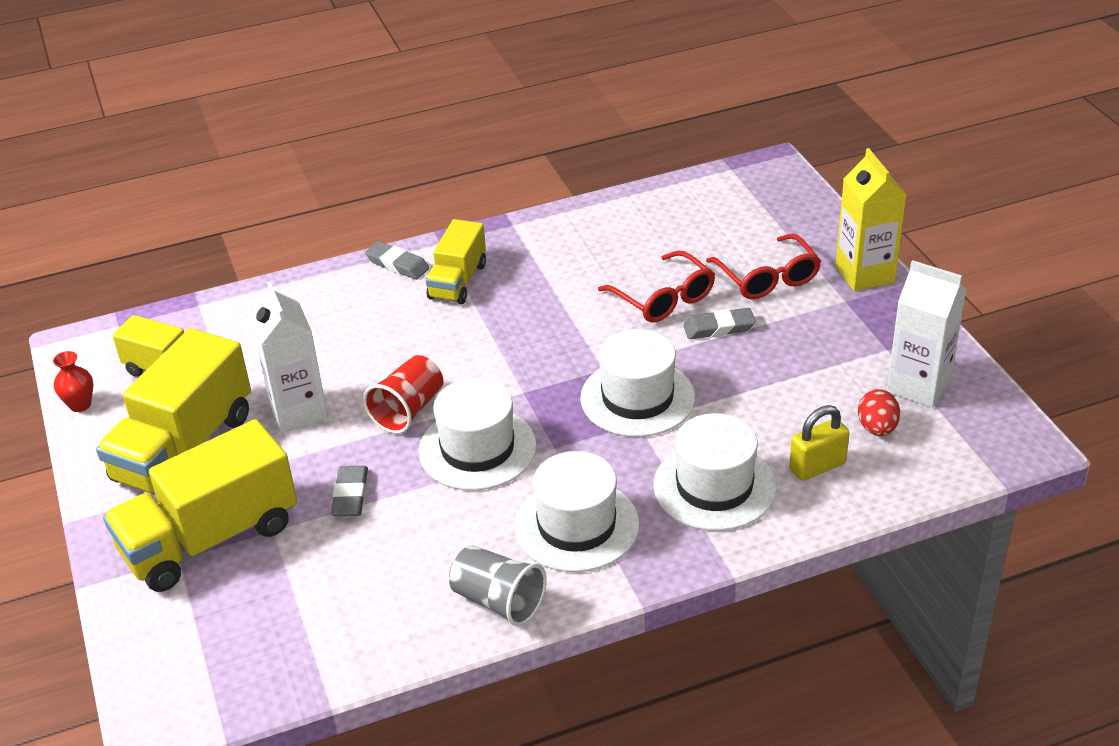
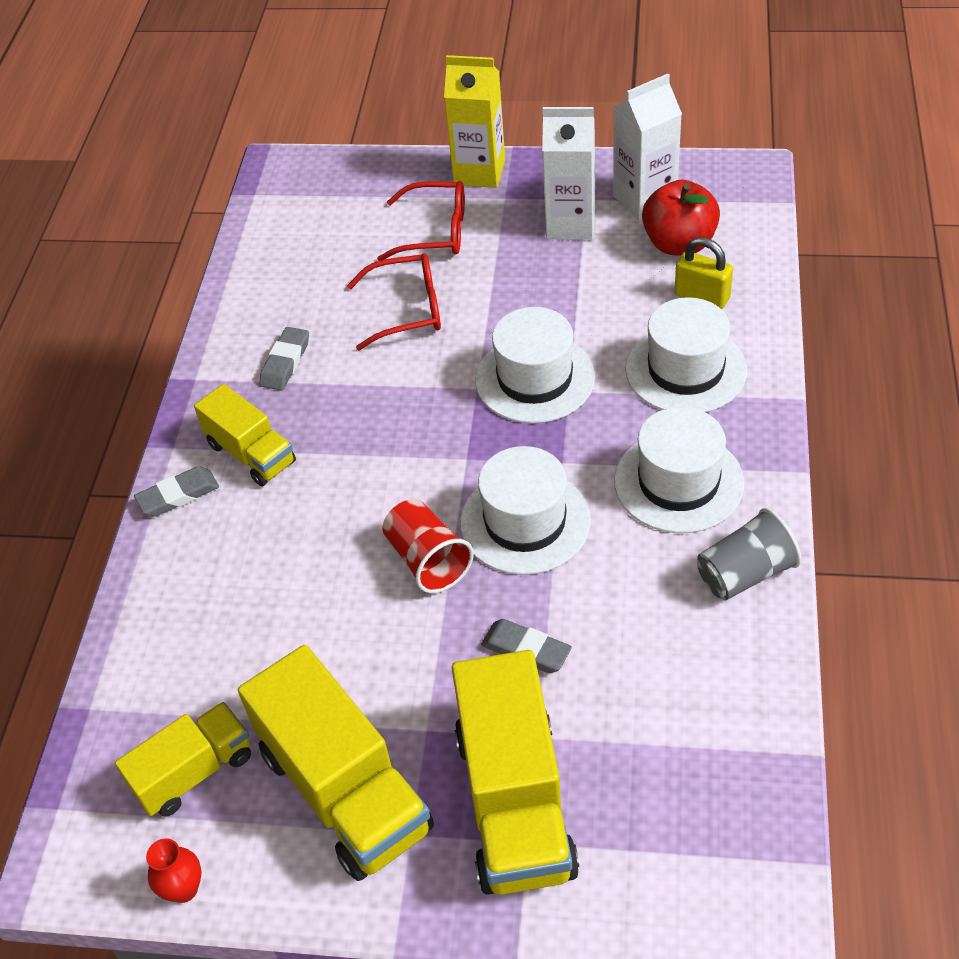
camera: 60 degrees left, 10 degrees up
white carton [249,282,328,433] -> white carton moved to [542,107,595,240]
grey eraser [683,308,756,339] -> grey eraser moved to [259,327,309,391]
yellow padlock [789,405,850,481] -> yellow padlock turned 60 degrees counterclockwise [675,237,733,309]
red egg [858,389,900,436] -> red apple [642,180,720,256]

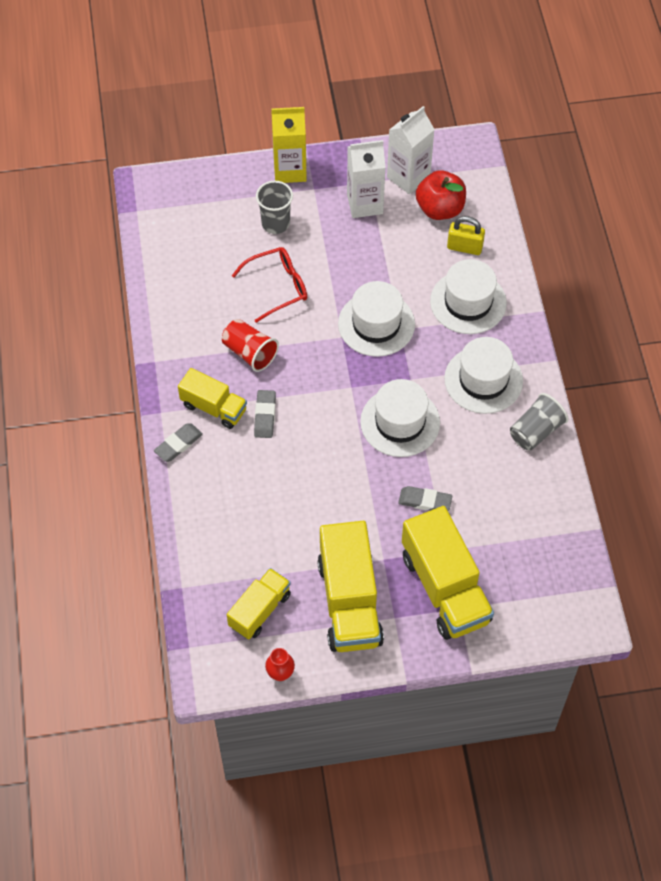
camera: 20 degrees left, 10 degrees up
yellow truck [238,645,434,881] -> yellow truck turned 45 degrees clockwise [317,521,384,652]
grey eraser [259,327,309,391] -> grey eraser moved to [254,390,276,438]
red glasses [377,181,465,261] -> grey cup [256,181,293,234]
red cup [383,499,474,593] -> red cup moved to [222,319,279,372]

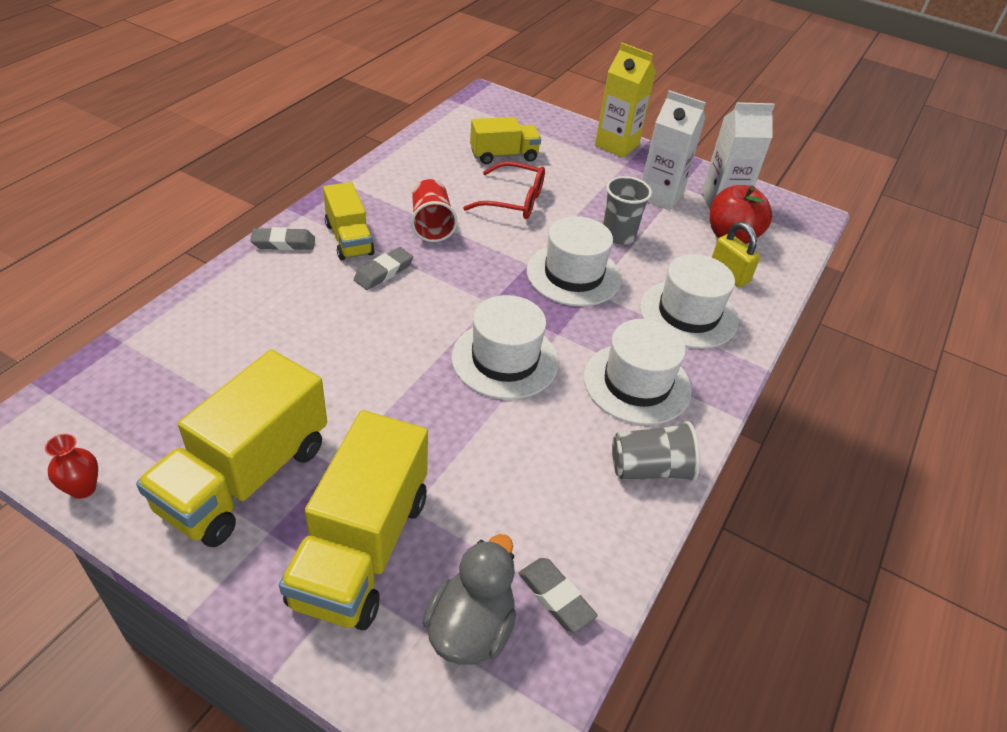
camera: 35 degrees right, 15 degrees down
yellow truck [227,568,291,640] -> yellow truck moved to [470,117,541,164]
grey cup [256,181,293,234] -> grey cup moved to [603,176,652,245]
grey eraser [398,486,452,511] -> grey eraser moved to [519,558,598,633]
none -> grey duck [423,534,516,665]

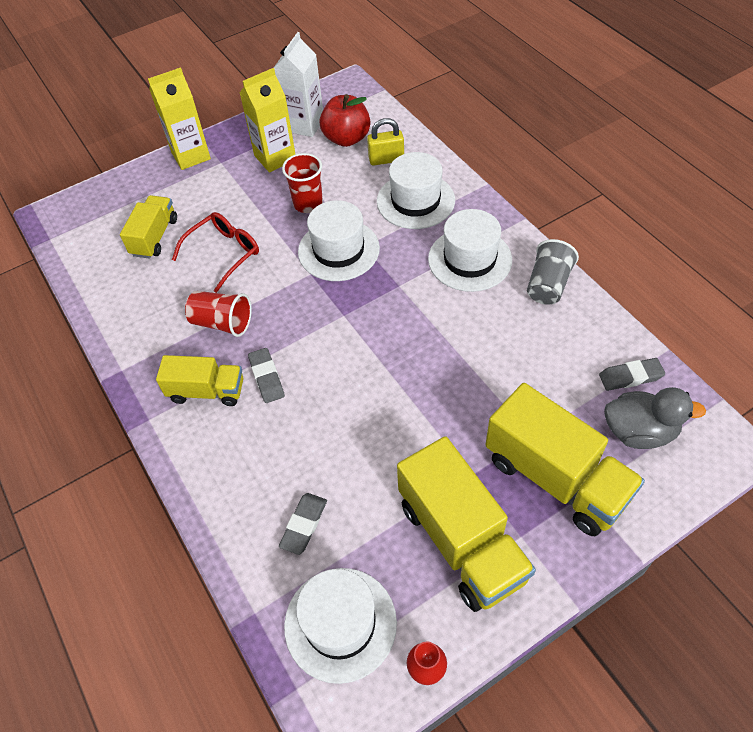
camera: 55 degrees left, 10 degrees up
grey eraser [250,227,315,250] -> grey eraser moved to [279,493,327,555]
grey duck [423,534,516,665] -> grey duck turned 135 degrees clockwise [604,387,706,449]
white hat [452,295,559,400] -> white hat moved to [284,568,397,684]
grey cup [603,176,652,245] -> red cup [282,153,323,213]
white carton [642,90,706,210] -> yellow carton [240,68,295,172]

